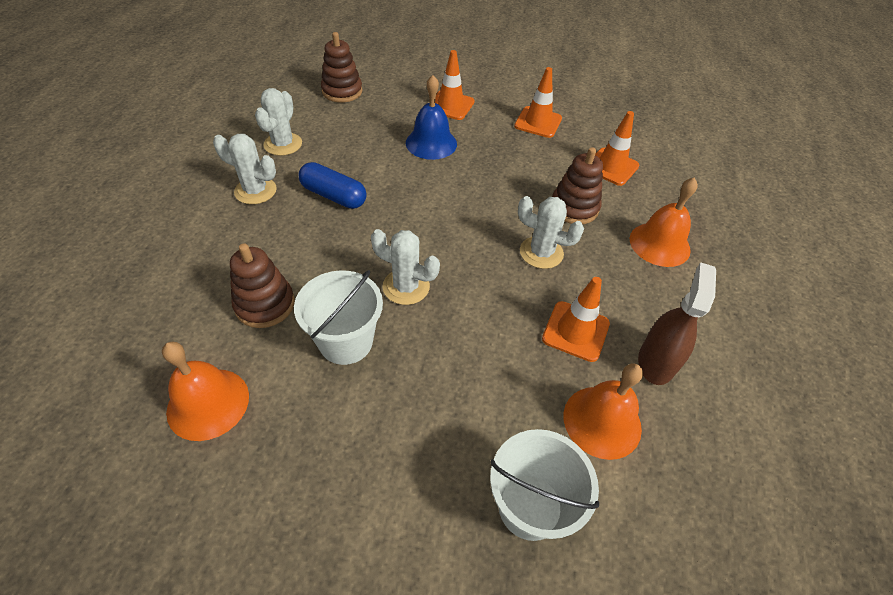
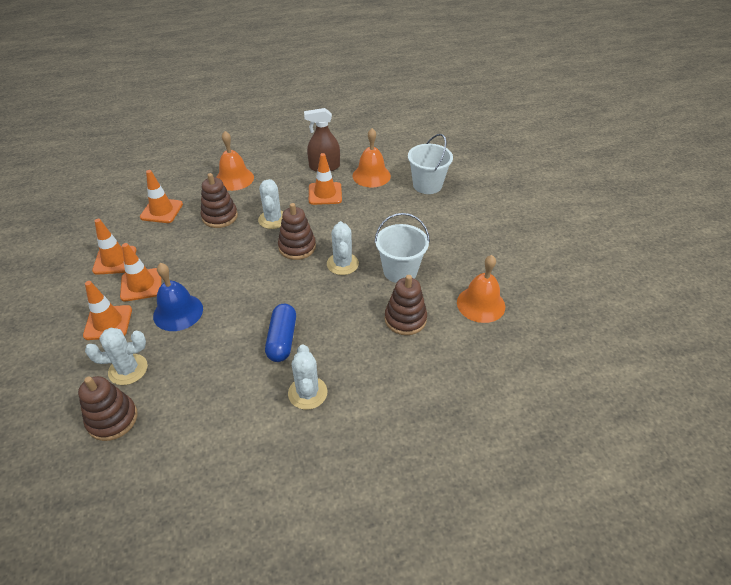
camera: 115 degrees left, 5 degrees down
white cactus [255,88,302,156] -> white cactus moved to [85,328,148,385]
none -> orange traffic cone [120,243,162,302]
none -> brown stacking toy [278,203,316,260]

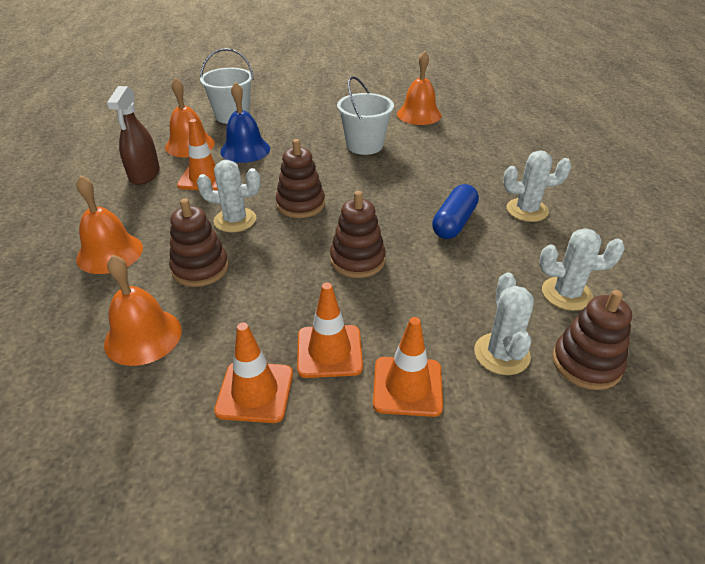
camera: 80 degrees left, 5 degrees down
orange traffic cone [140,170,183,223] -> orange bell [104,255,182,366]
blue bell [153,263,203,331] -> blue bell moved to [220,82,270,163]
blue capsule [265,304,296,362] -> blue capsule turned 75 degrees counterclockwise [432,184,479,239]
white cactus [327,221,359,275] -> white cactus moved to [539,228,625,311]
brown stacking toy [385,275,427,335] -> brown stacking toy moved to [330,191,386,278]

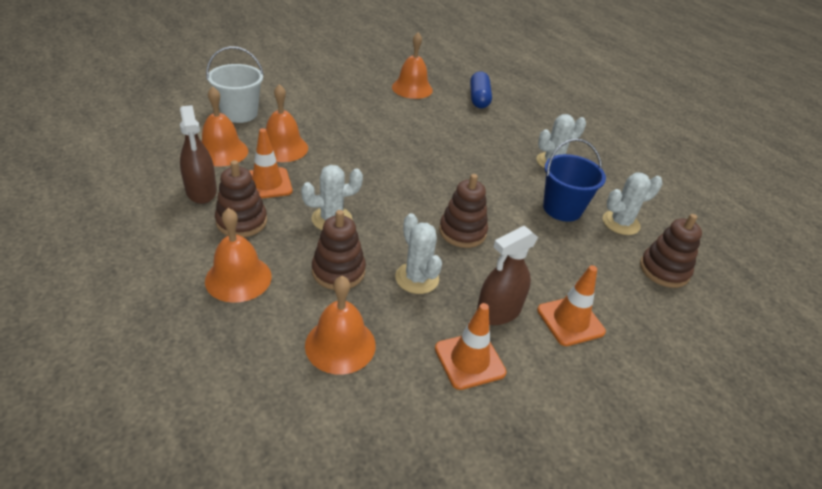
camera: 30 degrees left, 0 degrees up
blue bell [220,82,270,163] -> orange bell [266,84,308,162]
brown stacking toy [276,139,325,218] -> brown stacking toy moved to [215,160,267,237]
orange traffic cone [297,282,363,378] -> brown spray bottle [477,226,538,325]
white bucket [337,76,394,155] -> none
blue capsule [432,184,479,239] -> blue capsule moved to [470,71,492,108]
white cactus [474,272,534,375] -> white cactus moved to [395,213,442,294]
none -> blue bucket [543,139,606,222]

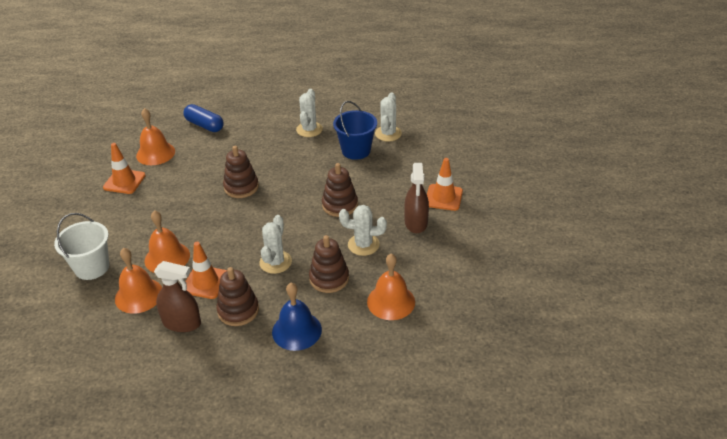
camera: 50 degrees left, 0 degrees up
orange bell [205,208,272,303] -> blue bell [272,283,322,351]
orange traffic cone [435,303,506,390] -> orange traffic cone moved to [103,143,146,194]
brown stacking toy [640,214,702,288] -> brown stacking toy moved to [223,146,259,198]

